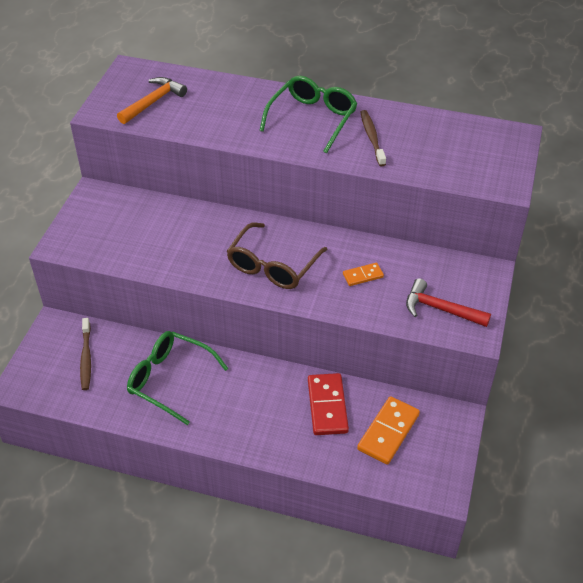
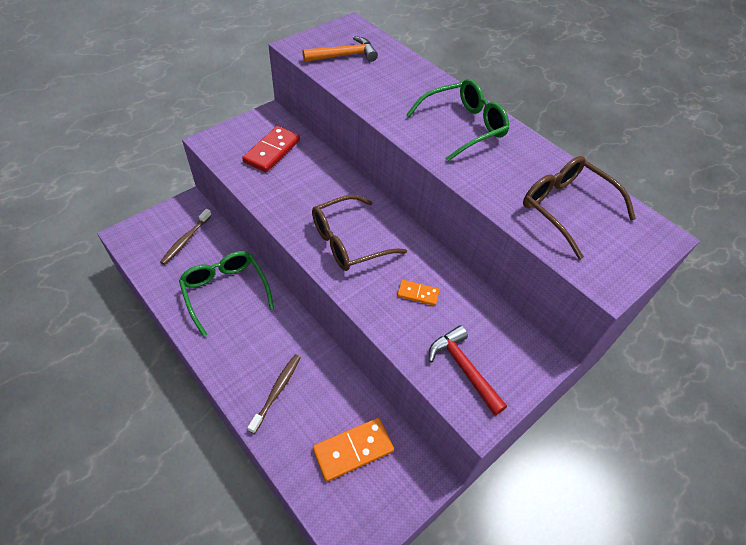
camera: 30 degrees right, 5 degrees up
red domino [308,373,349,435] -> red domino moved to [242,126,300,172]
brown toothbrush [360,110,386,166] -> brown toothbrush moved to [248,354,301,434]
none -> brown glasses [523,156,636,259]

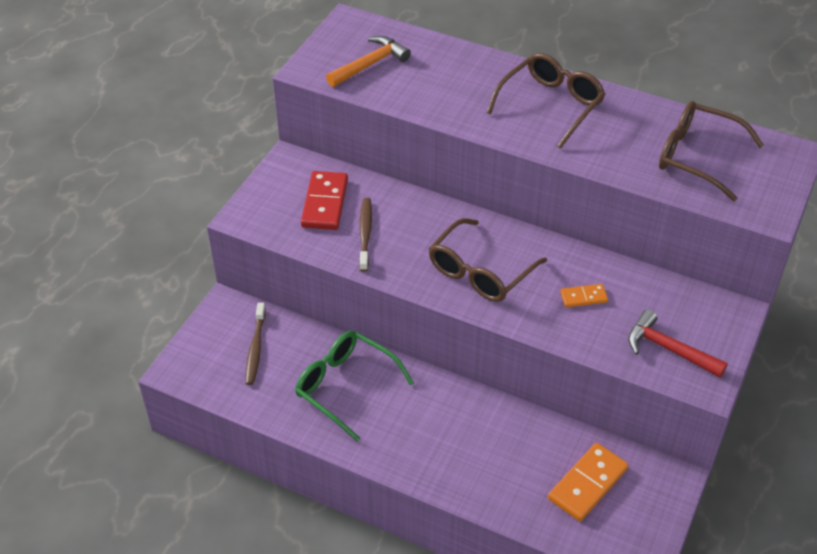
camera: 20 degrees left, 5 degrees down
brown toothbrush [248,354,301,434] -> brown toothbrush moved to [359,198,372,272]
green glasses [406,79,509,161] -> brown glasses [486,53,605,149]

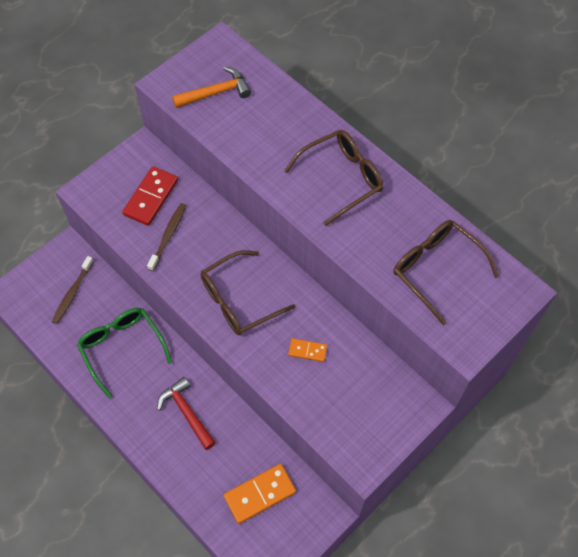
camera: 20 degrees right, 15 degrees up
red hammer [628,309,728,378] -> red hammer moved to [157,377,216,450]

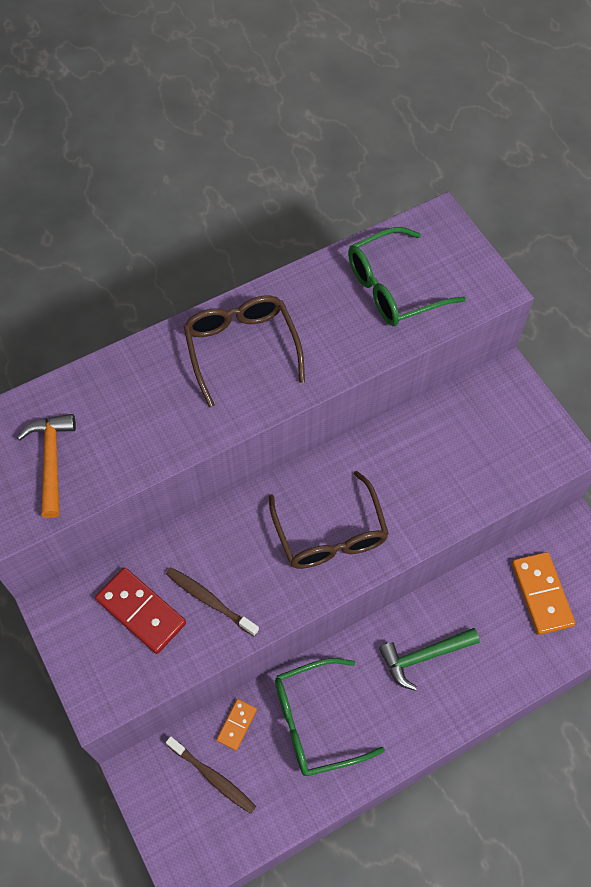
camera: 75 degrees left, 0 degrees up
red hammer [157,377,216,450] -> green hammer [379,628,480,691]
orange domino [288,338,327,362] -> orange domino moved to [216,699,257,751]
brown glasses [393,220,499,325] -> green glasses [348,227,466,326]

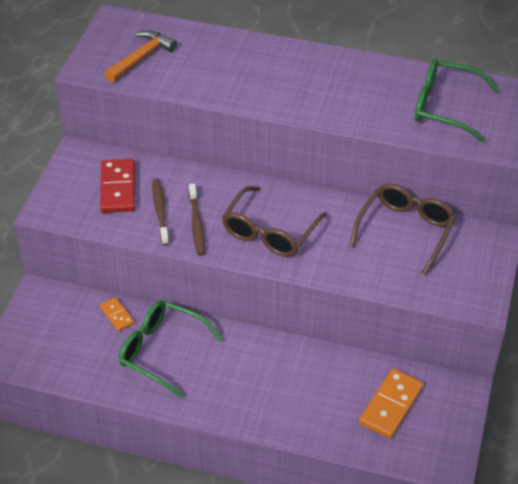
camera: 45 degrees right, 15 degrees down
brown toothbrush [166,736,256,814] -> brown toothbrush moved to [189,184,205,256]
brown glasses [183,295,305,407] -> brown glasses moved to [350,184,456,276]
orange domino [216,699,257,751] -> orange domino turned 75 degrees clockwise [100,297,134,331]
green hammer [379,628,480,691] -> none

